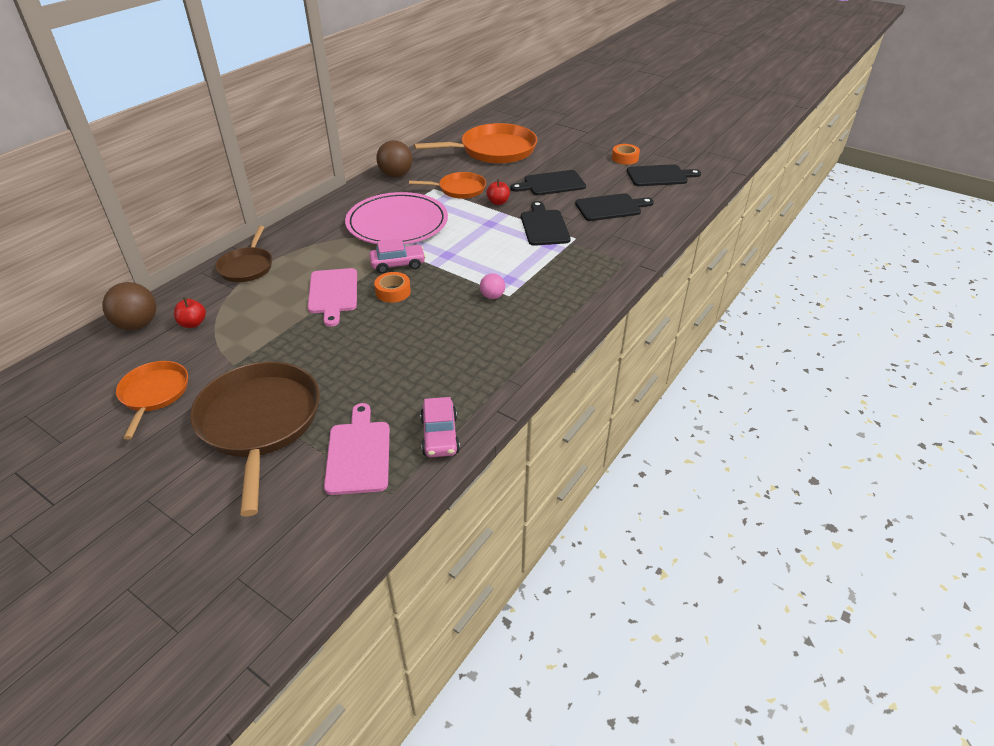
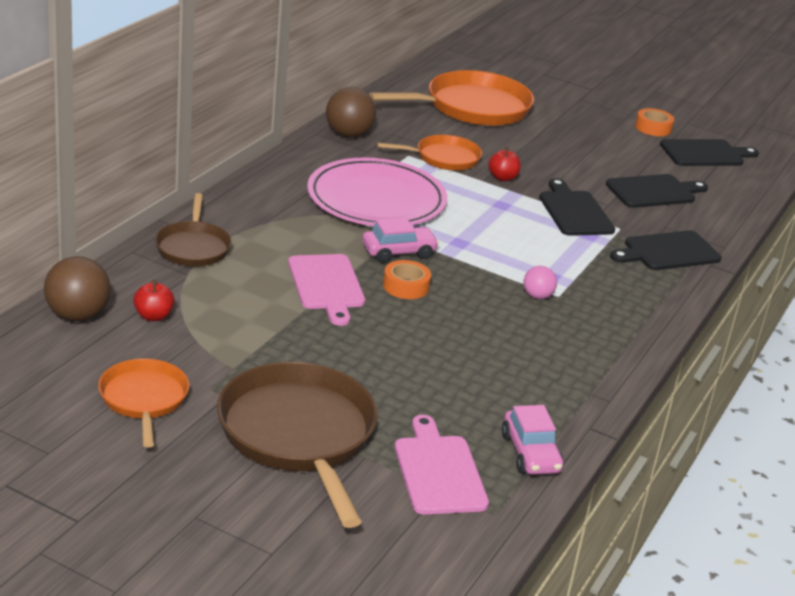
camera: 10 degrees left, 10 degrees down
black cutting board [511,170,586,195] -> black cutting board moved to [610,230,721,270]

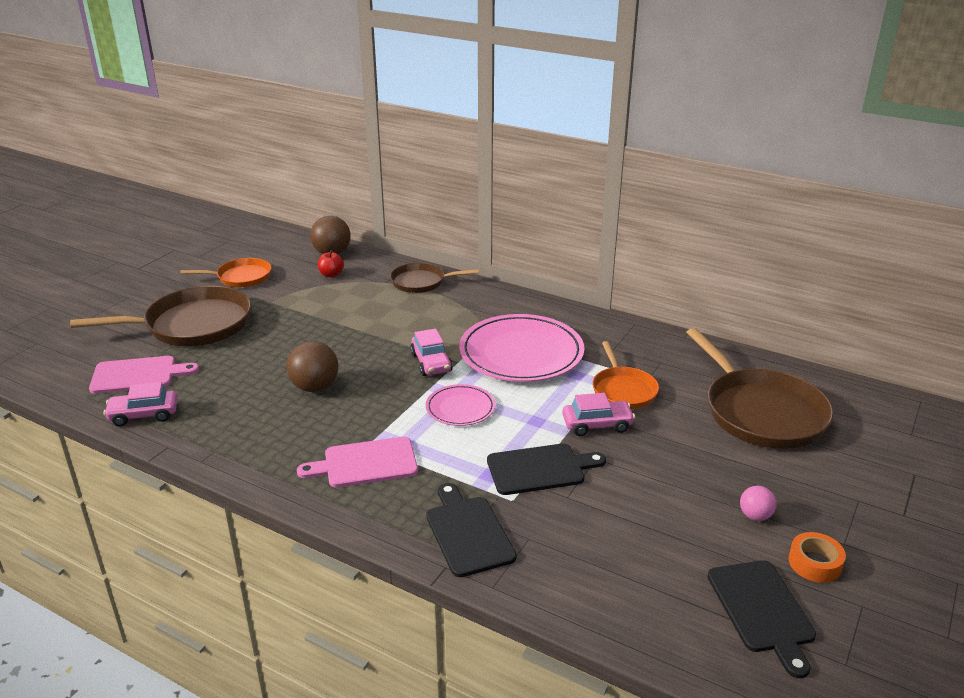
camera: 95 degrees right, 0 degrees up
pink cutting board [288,254,365,326] -> pink cutting board moved to [297,437,418,488]
brown ball [326,87,376,137] -> brown ball moved to [287,341,338,392]
orange pan [369,70,534,126] -> brown pan [686,328,834,449]
orange tape [383,260,431,299] -> none
red apple [488,147,521,181] -> pink car [562,393,635,436]
pink ball [524,266,557,299] -> pink ball moved to [740,486,777,521]
black cutting board [606,174,708,208] -> none
none -> pink plate [426,384,495,426]

